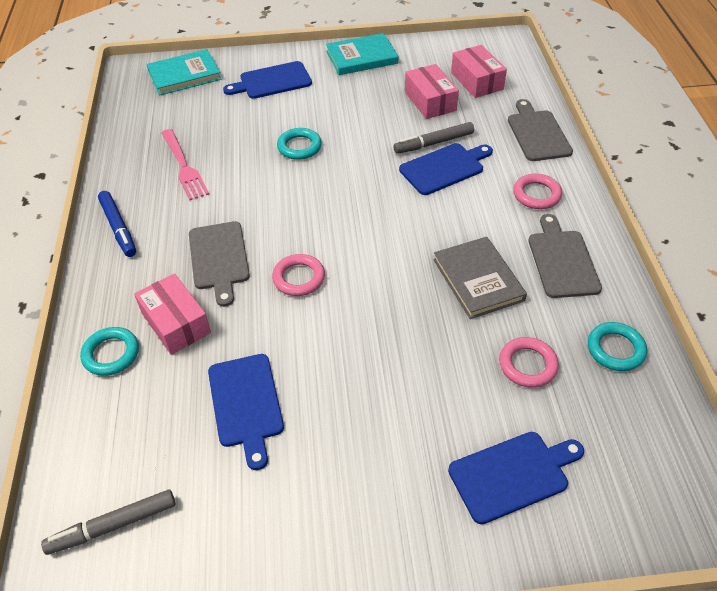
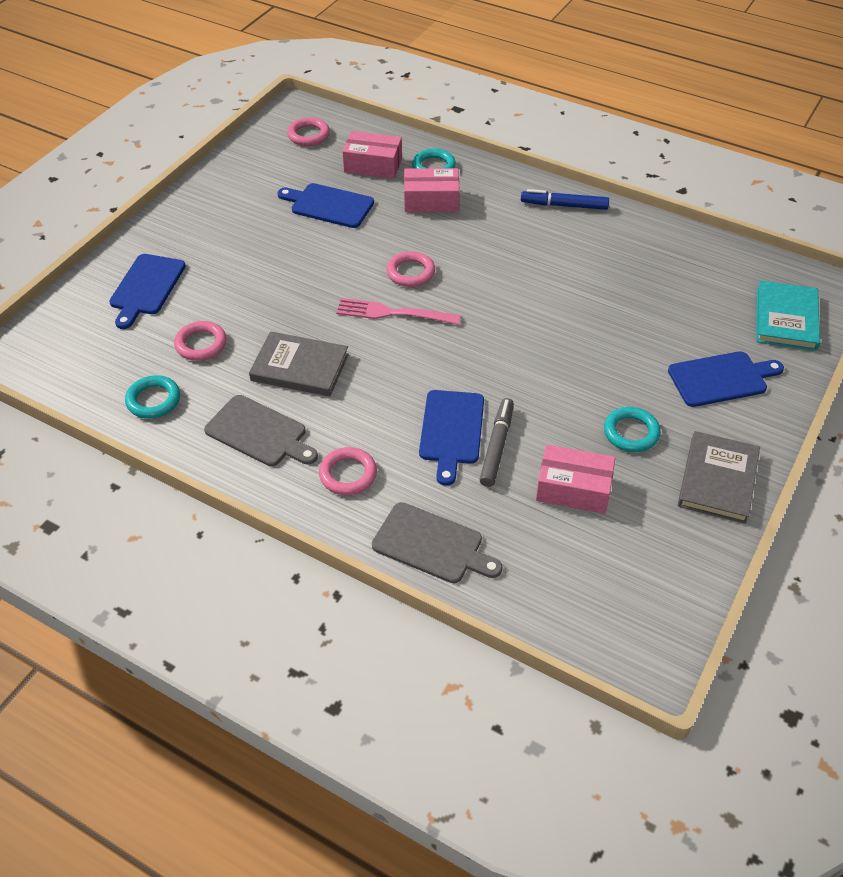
camera: 125 degrees right, 0 degrees up
grey marker [41,489,175,555] -> pink ring [287,117,330,146]
pink fork [161,129,209,200] -> pink fork moved to [336,298,461,325]
grey cutting board [189,221,250,307] -> none
blue cutting board [223,61,312,99] -> blue cutting board turned 60 degrees clockwise [668,351,784,407]
turquoise ring [277,128,322,160] -> turquoise ring moved to [604,407,661,452]
turquoise book [326,33,398,75] -> grey book [678,431,760,524]
pink box [451,45,507,98] -> pink box moved to [342,131,402,179]

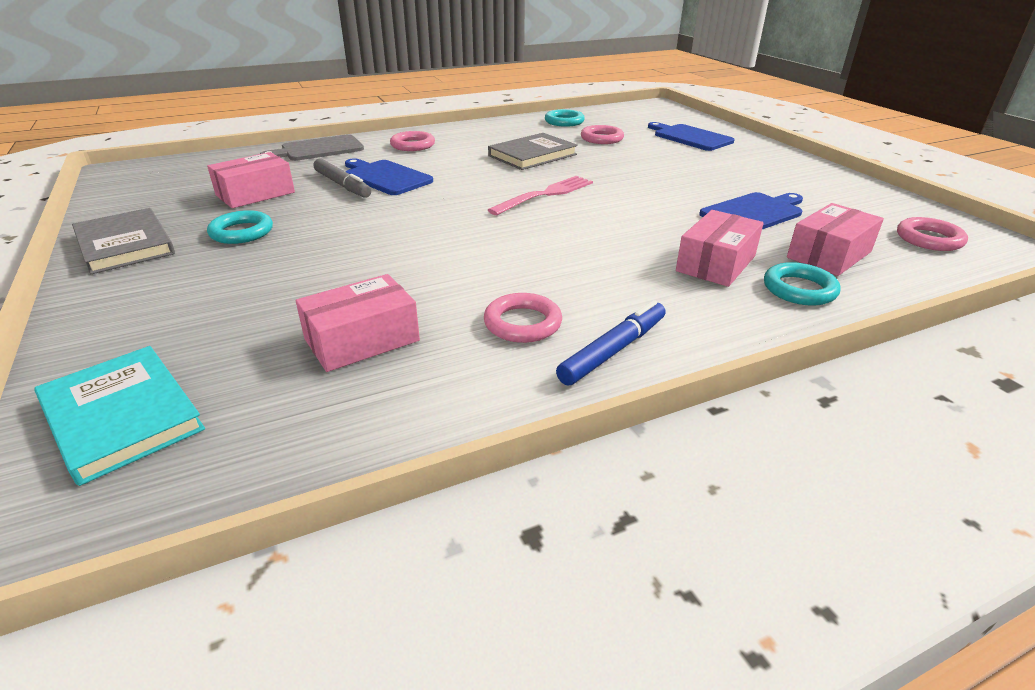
camera: 125 degrees right, 15 degrees down
grey cutting board [204,395,318,467] -> none
pink ring [387,251,435,287] -> pink ring moved to [484,293,562,343]
blue cutting board [668,351,784,407] -> none
none -> pink box [296,274,420,372]

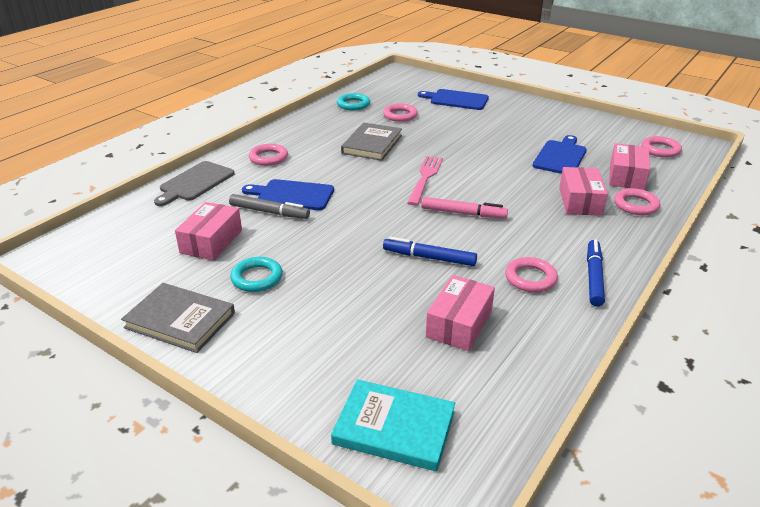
camera: 30 degrees left, 0 degrees up
turquoise ring [764,262,841,306] -> pink ring [614,188,660,215]
none -> blue marker [383,237,477,266]
none -> pink marker [421,197,508,219]

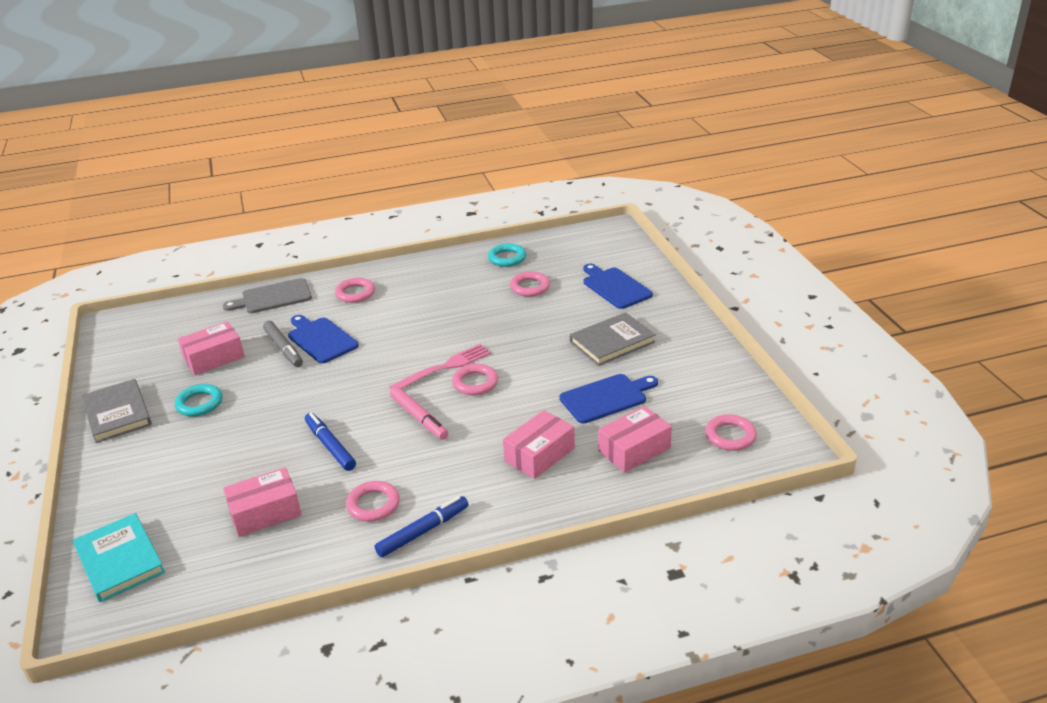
camera: 40 degrees right, 0 degrees up
grey book [341,122,402,161] -> grey book moved to [570,312,656,366]
pink ring [614,188,660,215] -> pink ring moved to [452,364,498,395]

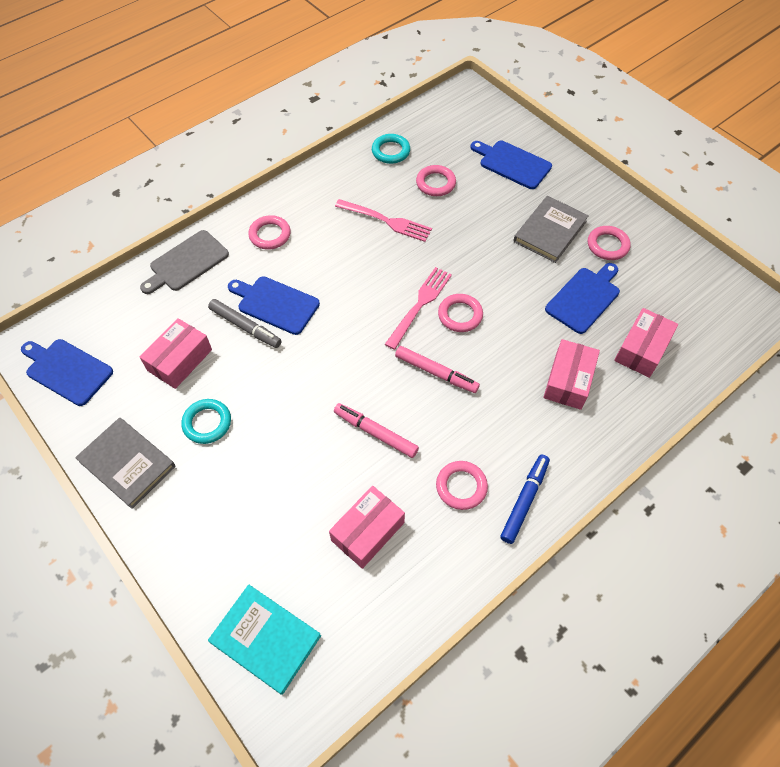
camera: 25 degrees left, 25 degrees up
blue marker [305,412,356,471] -> pink marker [334,403,419,458]
pink ring [705,414,757,451] -> pink ring moved to [588,226,631,260]
none -> blue cutting board [21,339,113,406]
none -> pink fork [335,199,432,242]

